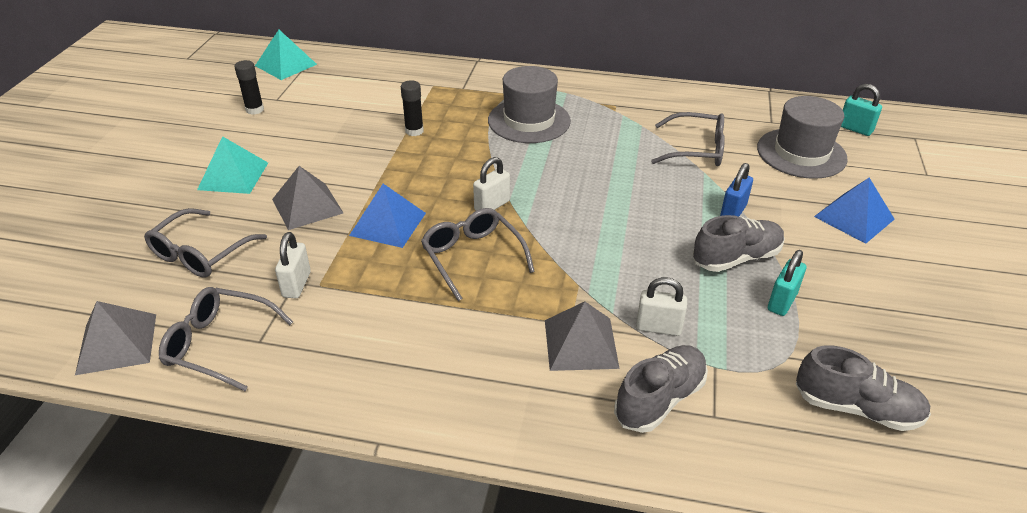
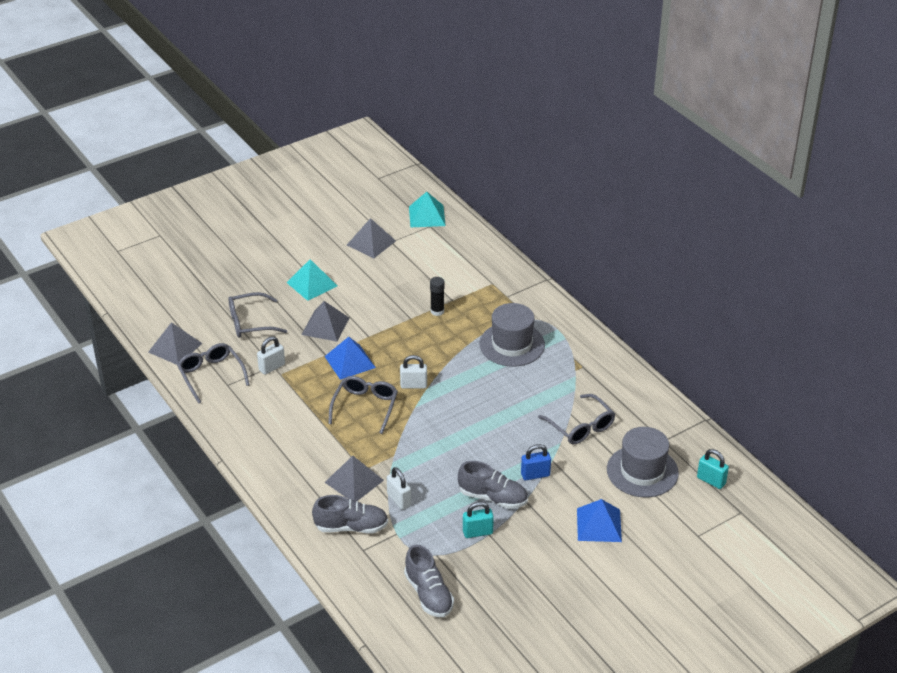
camera: 45 degrees right, 0 degrees up
black glue stick [235,60,264,115] -> grey pyramid [347,218,396,258]
turquoise padlock [841,84,882,136] -> turquoise padlock turned 45 degrees counterclockwise [697,449,729,489]

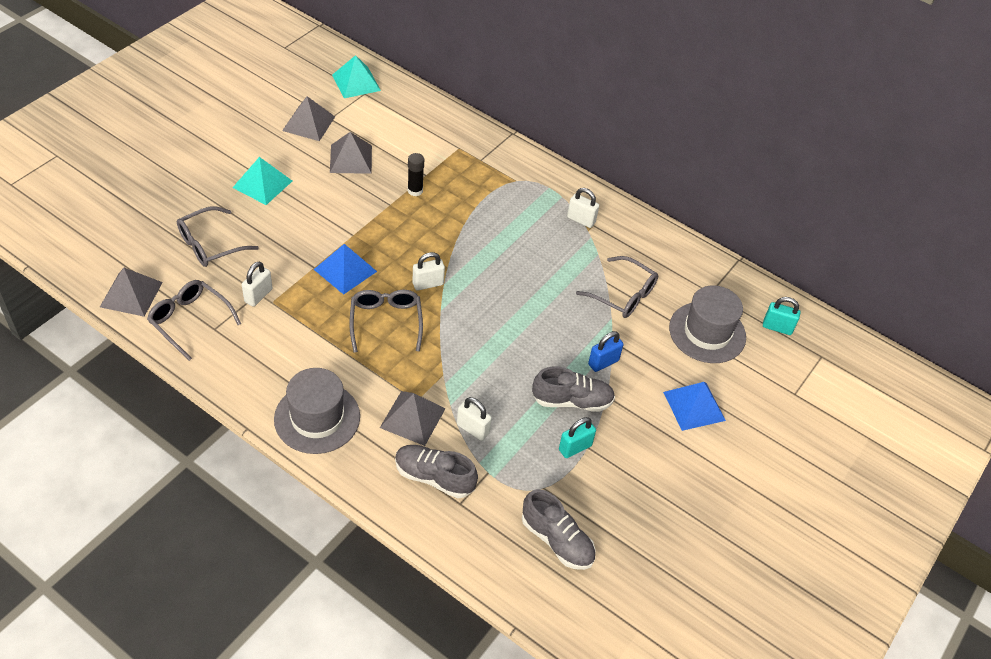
camera: 25 degrees left, 10 degrees up
grey pyramid [301,301,349,342] -> grey pyramid moved to [330,132,372,174]
grey shoe [312,495,388,533] -> grey shoe turned 135 degrees counterclockwise [395,445,478,498]
grey hat [479,303,545,367] -> grey hat moved to [274,368,360,454]
none -> white padlock [567,188,599,228]

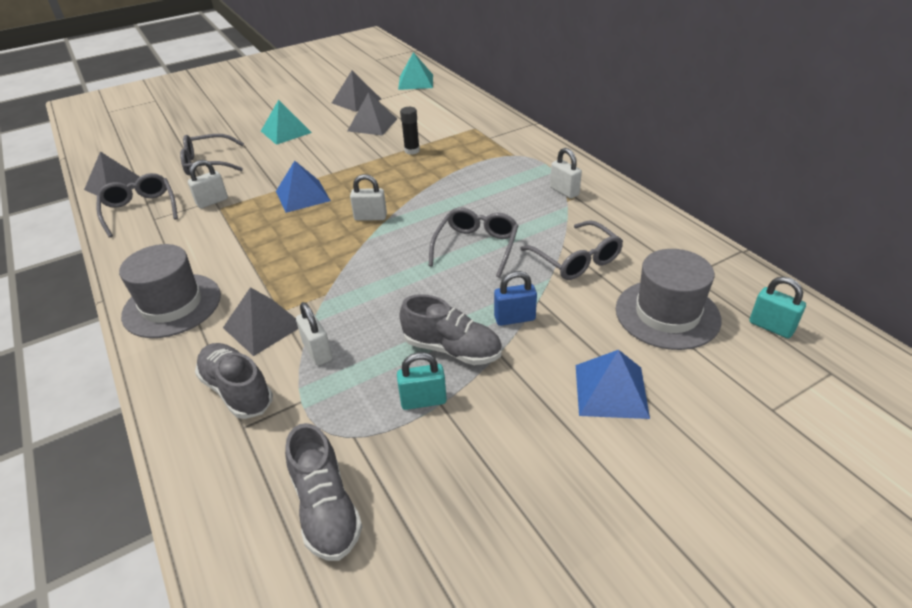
camera: 30 degrees right, 10 degrees down
grey glasses [350,290,423,353] -> grey glasses moved to [429,207,519,278]

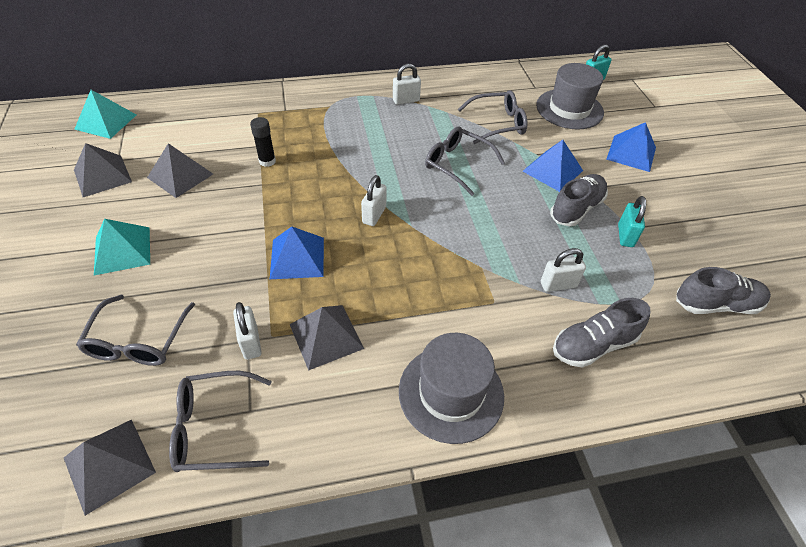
camera: 75 degrees left, 10 degrees up
grey pyramid [223,287,298,356] -> grey pyramid moved to [290,305,364,370]
blue padlock [494,271,537,326] -> blue pyramid [523,140,583,192]

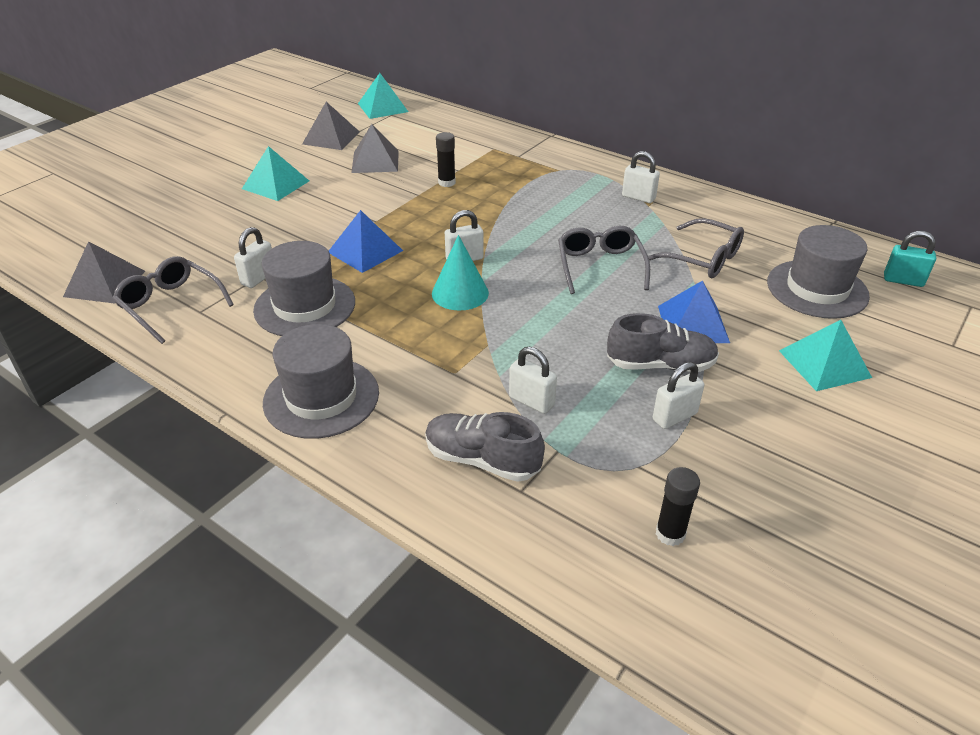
camera: 50 degrees right, 10 degrees down
grey glasses [76,295,195,366] -> none
grey pyramid [290,305,364,370] -> grey hat [253,241,355,336]
blue pyramid [606,122,656,172] -> turquoise pyramid [779,320,872,391]
turquoise padlock [618,196,646,247] -> white padlock [653,362,704,429]
grey shoe [676,267,771,314] -> black glue stick [656,467,700,546]
none -> turquoise cone [432,235,489,310]

